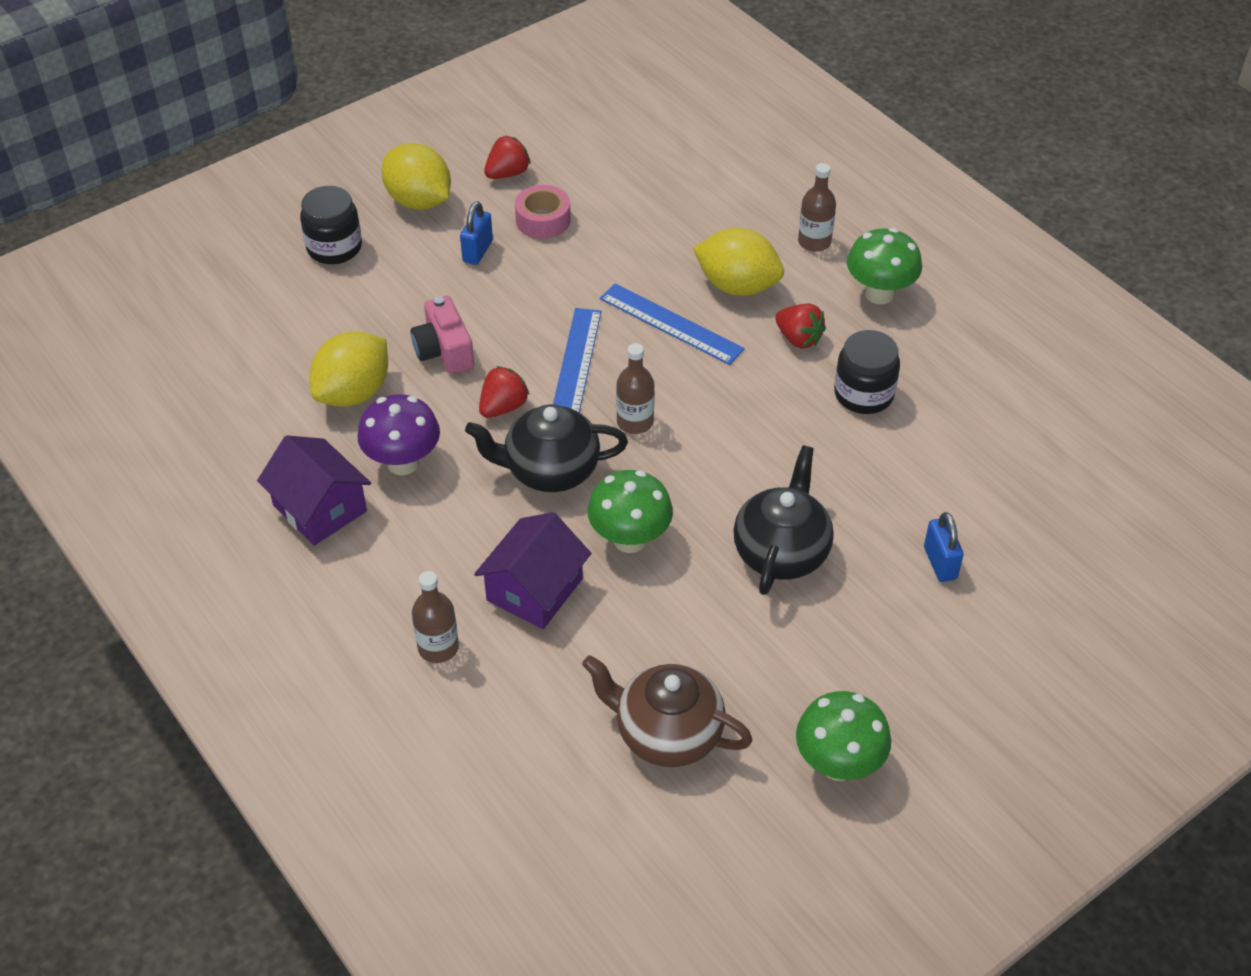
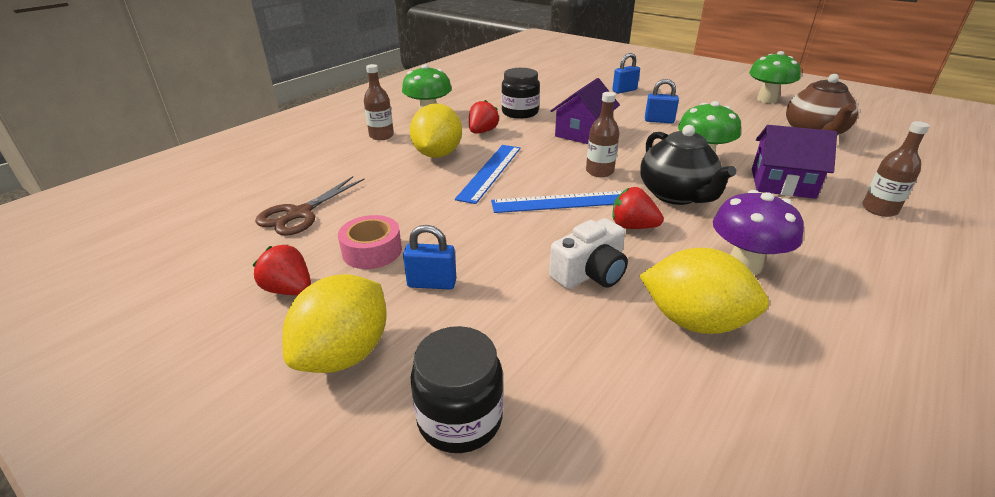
camera: 105 degrees left, 15 degrees down
purple house [257,435,371,546] -> purple house moved to [551,78,620,144]
pink camera [411,296,474,374] -> white camera [549,218,628,289]
black teapot [733,445,834,595] -> blue padlock [645,79,679,123]
none -> brown scissors [255,176,365,236]

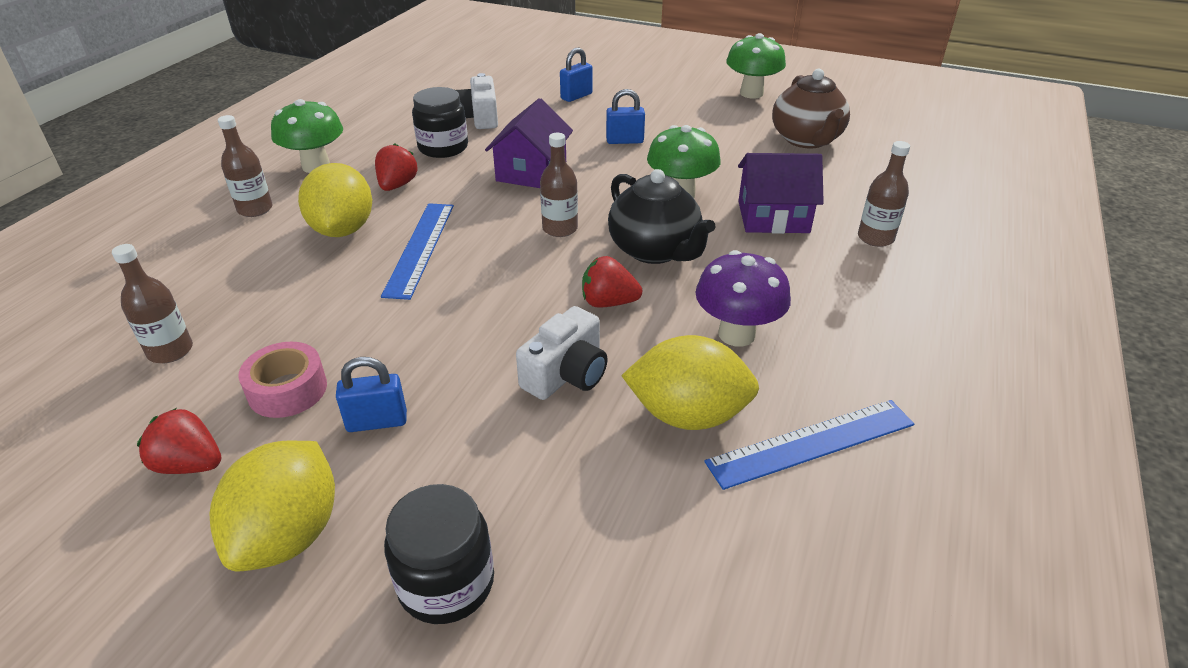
camera: 15 degrees left, 5 degrees up
brown scissors [255,176,365,236] -> brown bottle [112,244,193,363]
blue ruler [491,191,623,213] -> blue ruler moved to [704,400,914,490]
none -> white camera [456,73,498,129]

